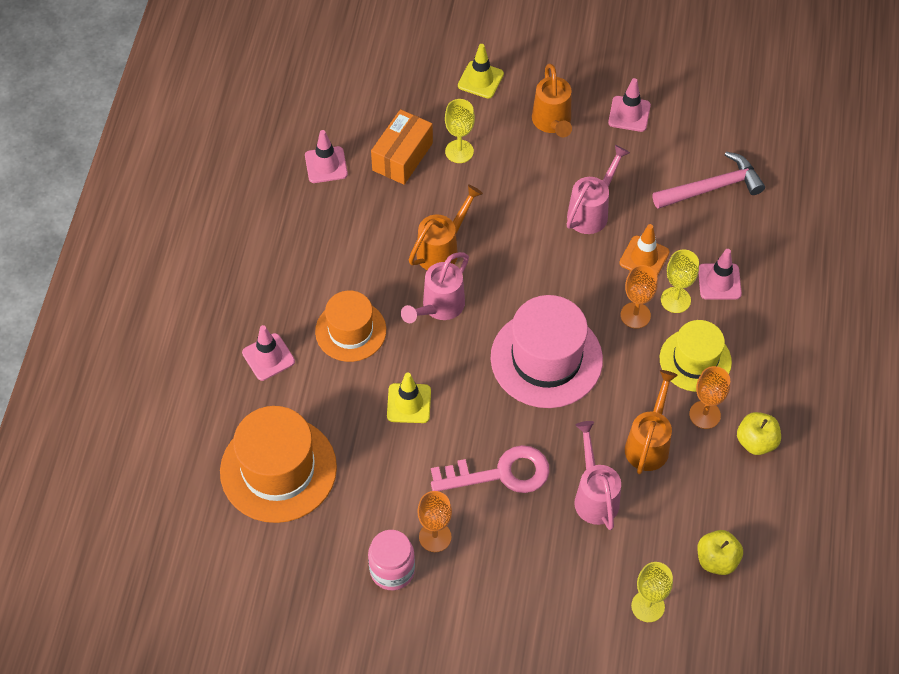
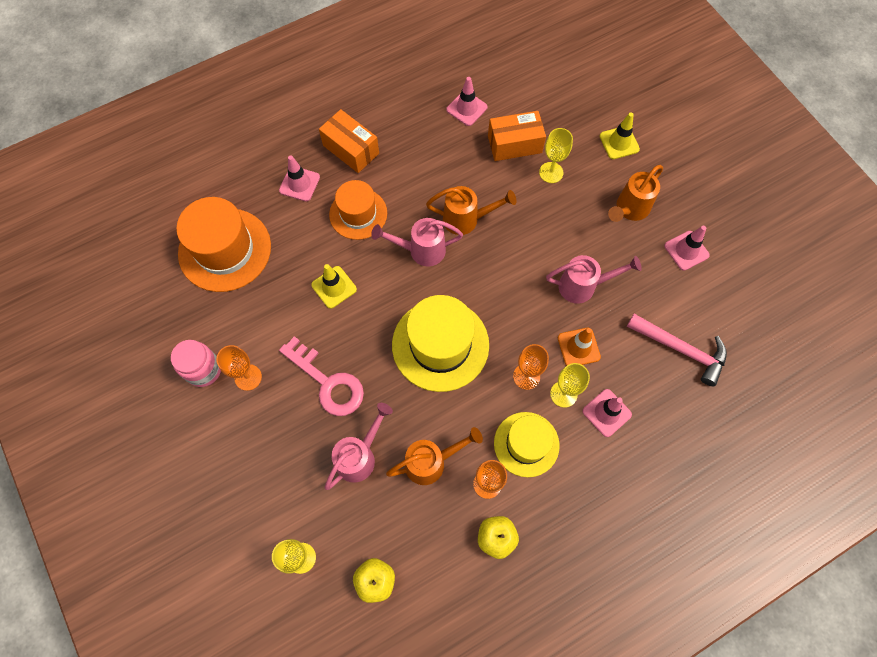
camera: 50 degrees right, 10 degrees up
pink hat [491,295,603,408] -> yellow hat [392,295,489,392]
none -> orange box [319,109,379,173]

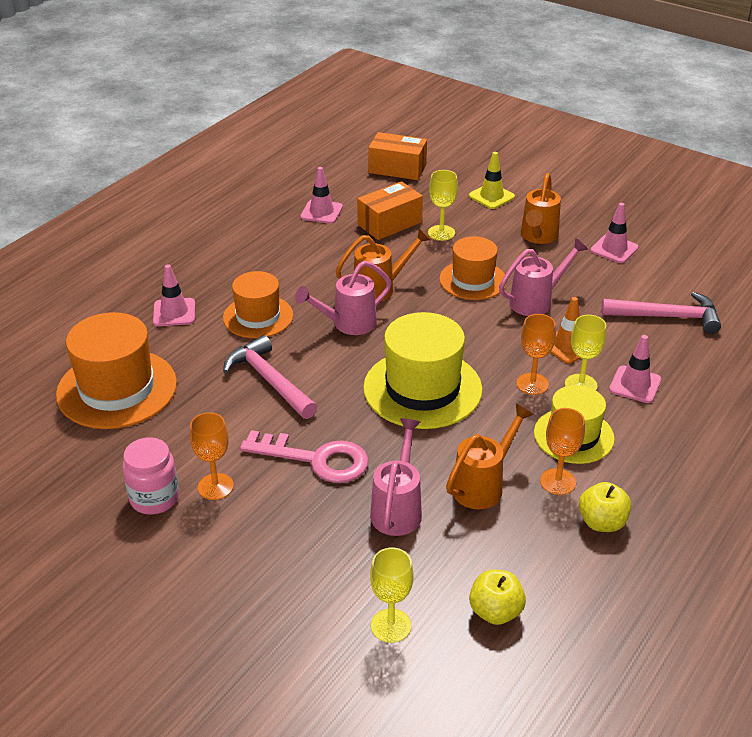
camera: 25 degrees left, 30 degrees down
yellow traffic cone [311,264,357,309] -> pink hammer [223,335,317,419]
orange box [319,109,379,173] -> orange box moved to [369,132,427,180]
none -> orange hat [439,236,507,300]

